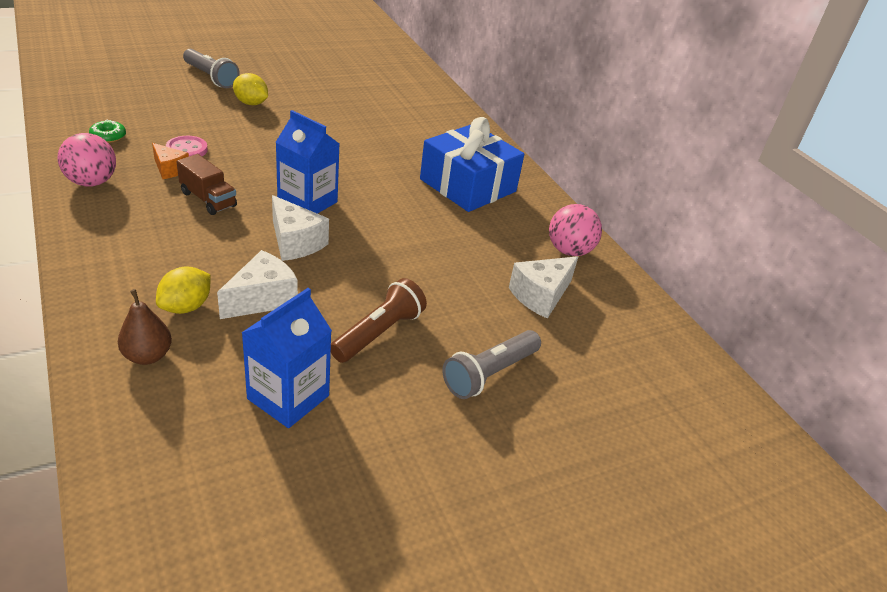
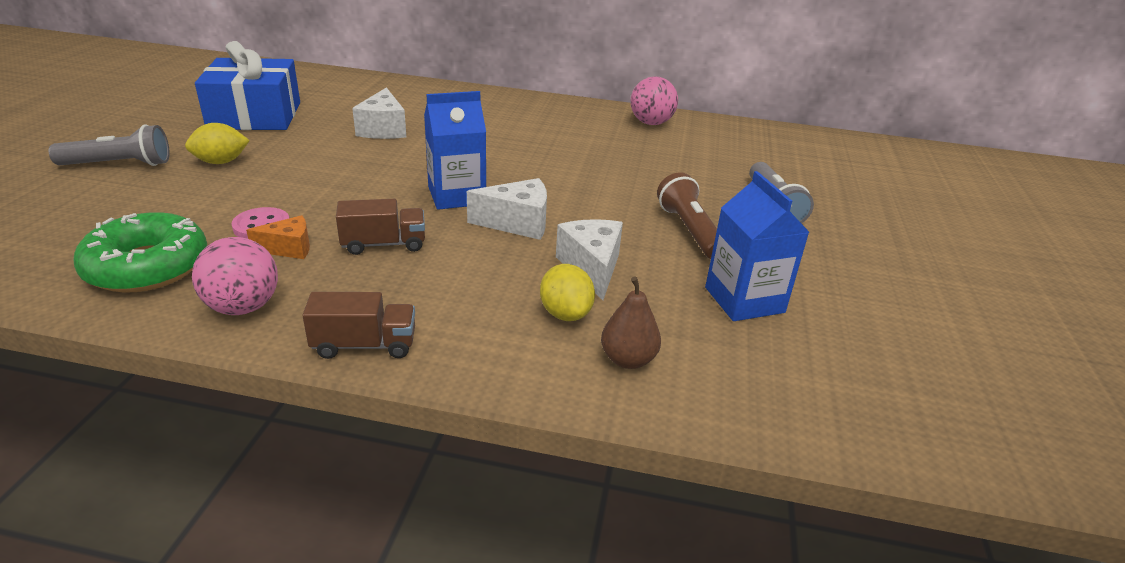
camera: 50 degrees left, 5 degrees down
green donut [89,120,126,143] -> green donut [73,212,207,293], size x2.27
blue gift [420,117,524,212] -> blue gift moved to [195,41,300,130]
white cheese [509,256,578,319] -> white cheese moved to [352,87,406,139]
none -> brown truck [302,292,415,359]

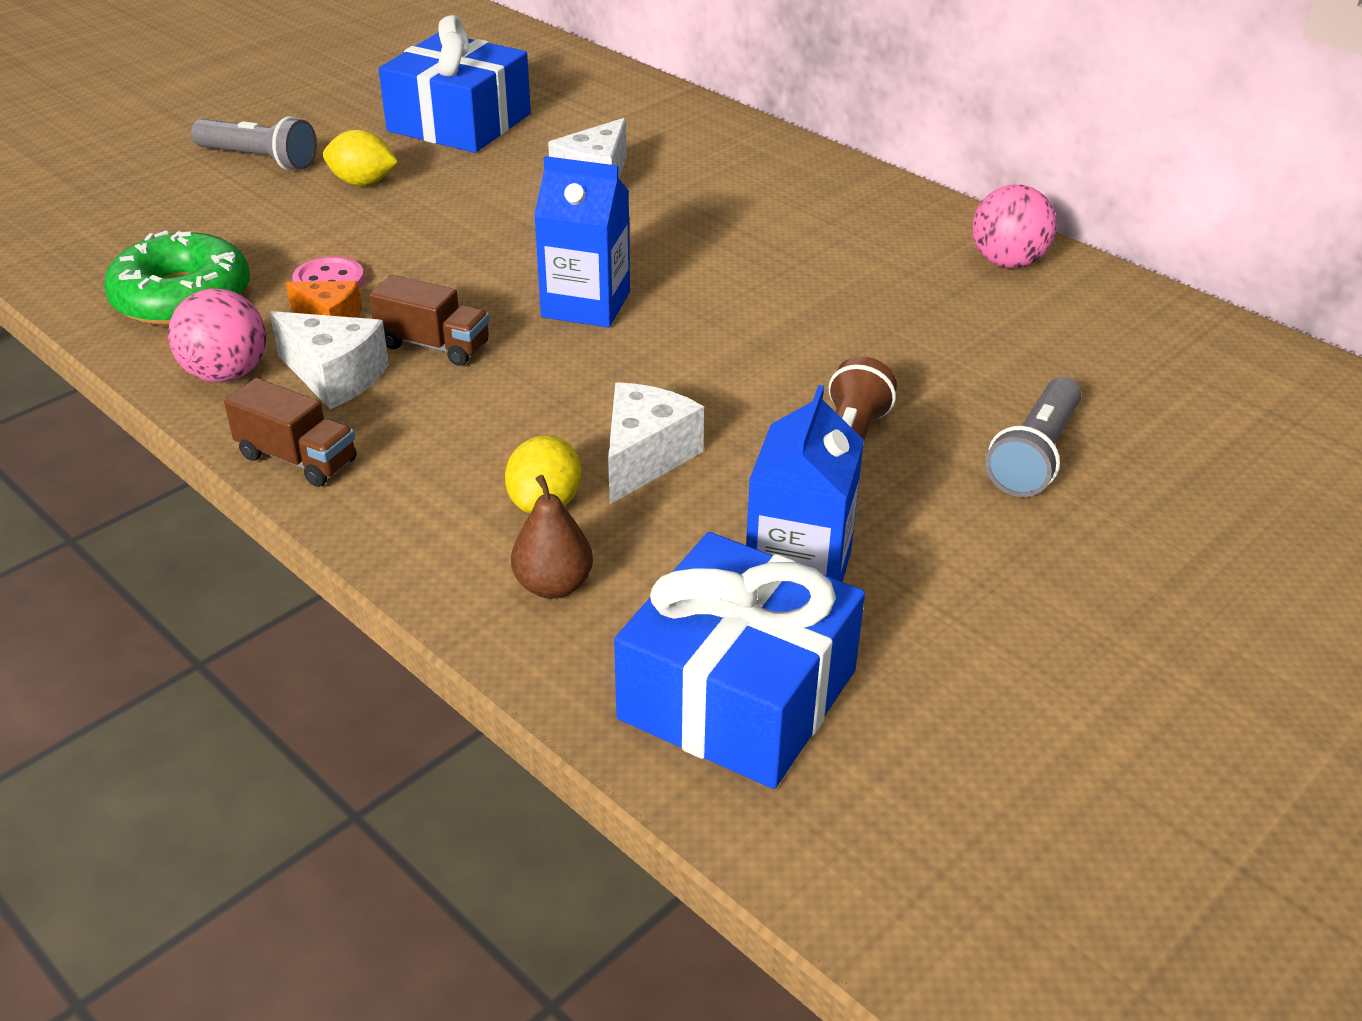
camera: 35 degrees right, 5 degrees up
white cheese [467,178,547,240] -> white cheese moved to [270,311,389,409]
none -> blue gift [614,532,865,789]

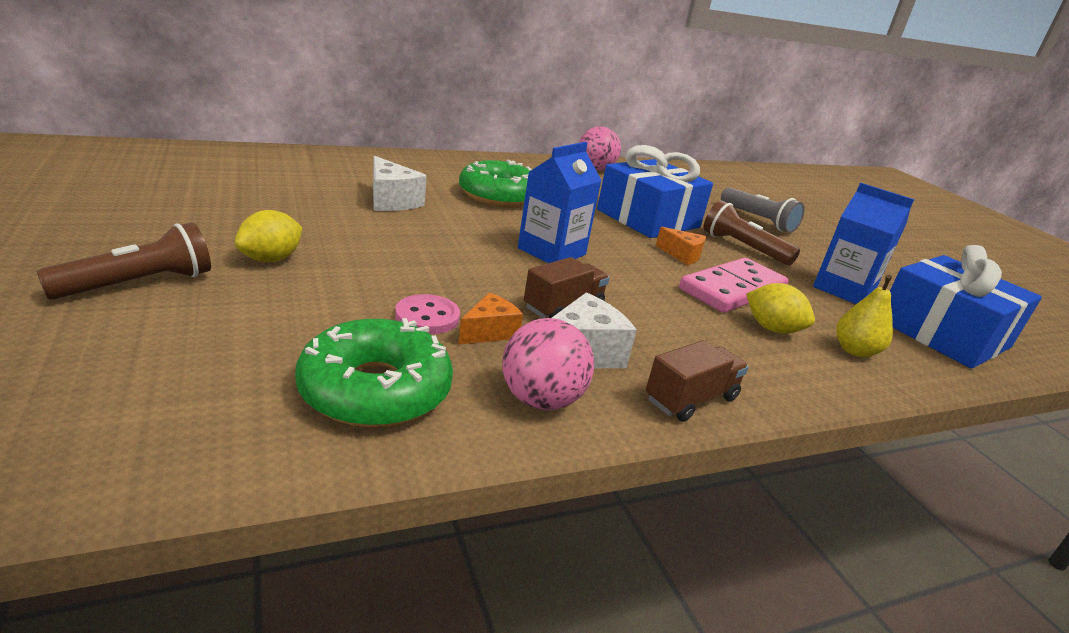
camera: 70 degrees left, 10 degrees down
grey flashlight [191,116,317,171] -> brown flashlight [36,222,211,300]
blue gift [379,15,531,153] -> blue gift moved to [597,145,713,238]
brown pear [511,475,593,599] -> yellow pear [836,275,893,358]
white cheese [608,382,704,504] -> pink domino [679,258,789,313]
none -> green donut [459,160,531,207]
none -> orange cheese [656,227,706,265]

